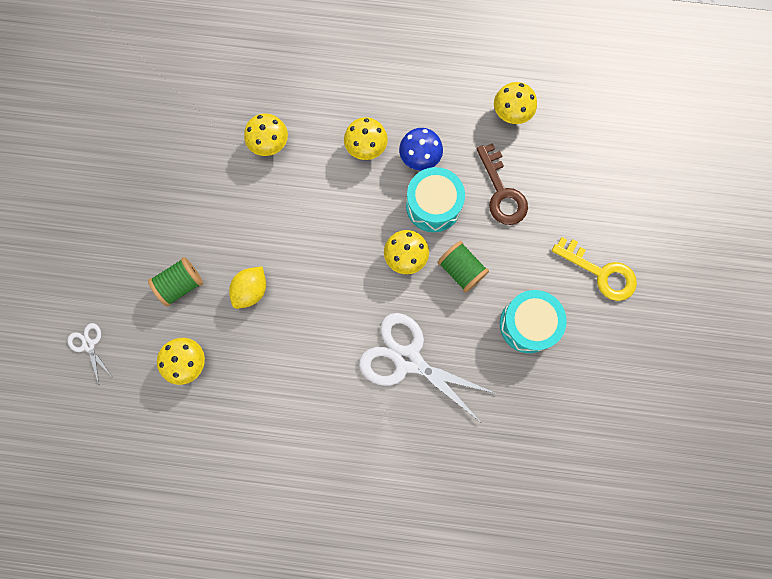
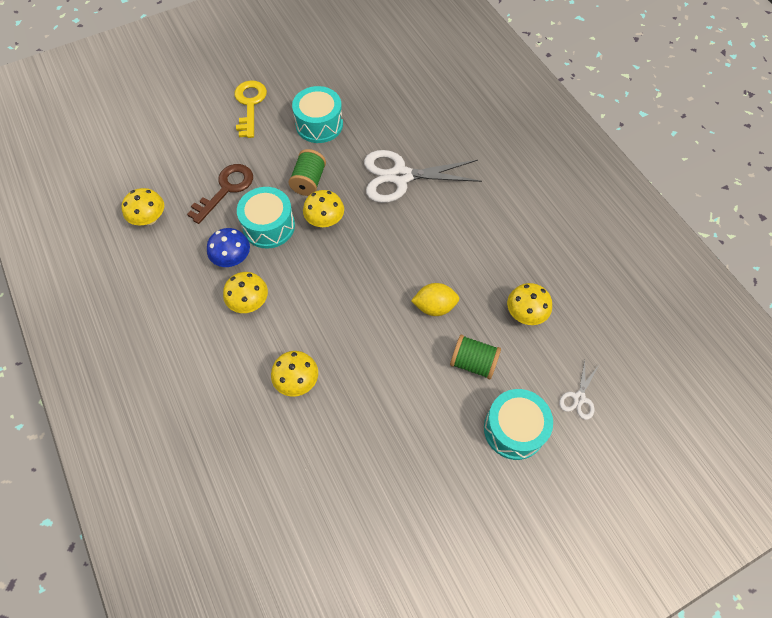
camera: 125 degrees left, 15 degrees down
white scissors [359,313,497,421] -> white scissors turned 90 degrees clockwise [364,150,482,203]
none -> turquoise drum [484,389,553,460]

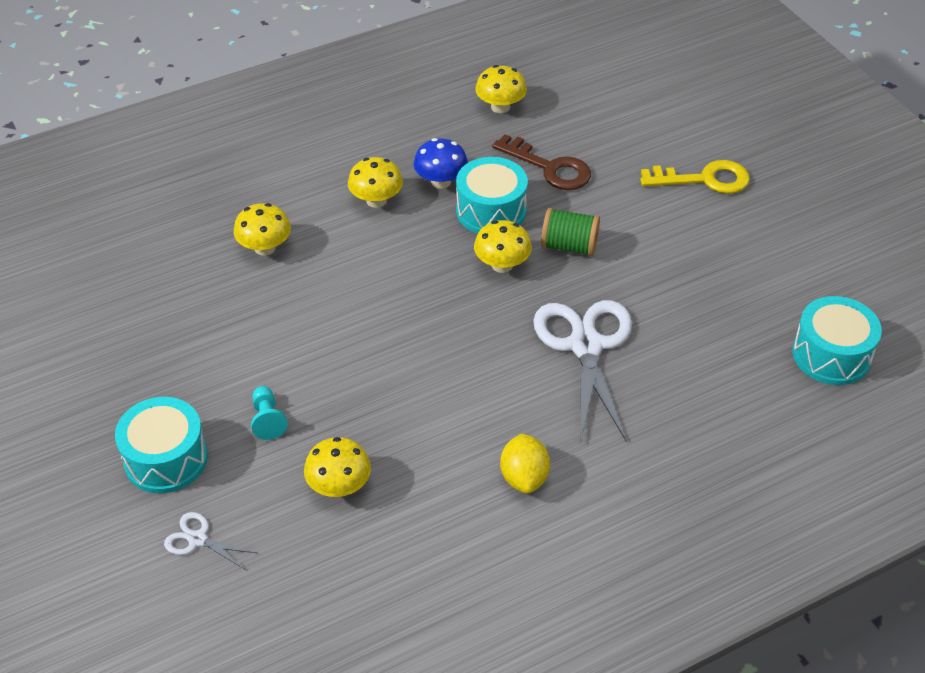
camera: 90 degrees right, 15 degrees down
turquoise drum [292,86,343,143] -> turquoise drum moved to [793,296,882,385]
yellow lemon [411,283,459,316] -> yellow lemon moved to [500,433,550,493]
green spool [450,335,501,379] -> turquoise pawn [251,386,288,440]

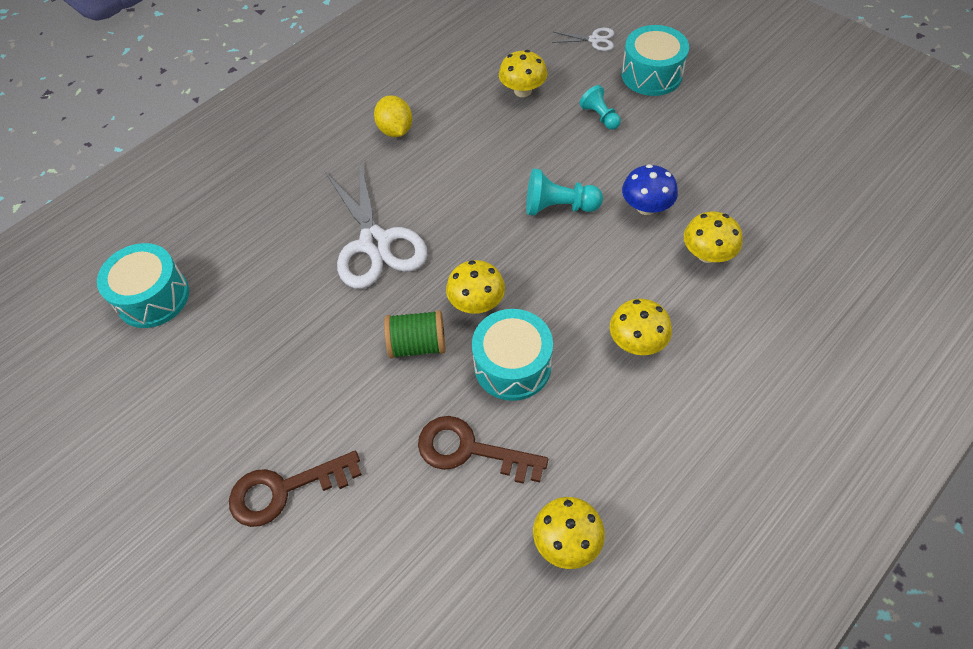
camera: 165 degrees right, 10 degrees up
blue mushroom [414,138,468,189] -> blue mushroom moved to [622,164,678,215]
yellow key [640,160,750,194] -> brown key [229,451,362,527]
none -> turquoise pawn [526,168,603,216]

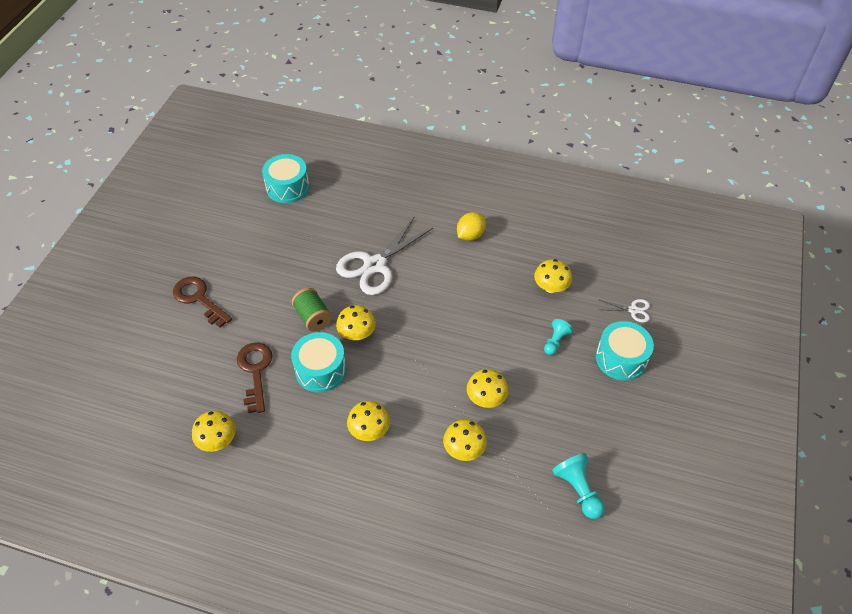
camera: 60 degrees right, 5 degrees down
turquoise pawn [526,168,603,216] -> turquoise pawn moved to [552,453,605,519]
white scissors [552,28,614,51] -> white scissors turned 60 degrees counterclockwise [598,299,650,323]
blue mushroom [622,164,678,215] -> yellow mushroom [467,369,508,408]

